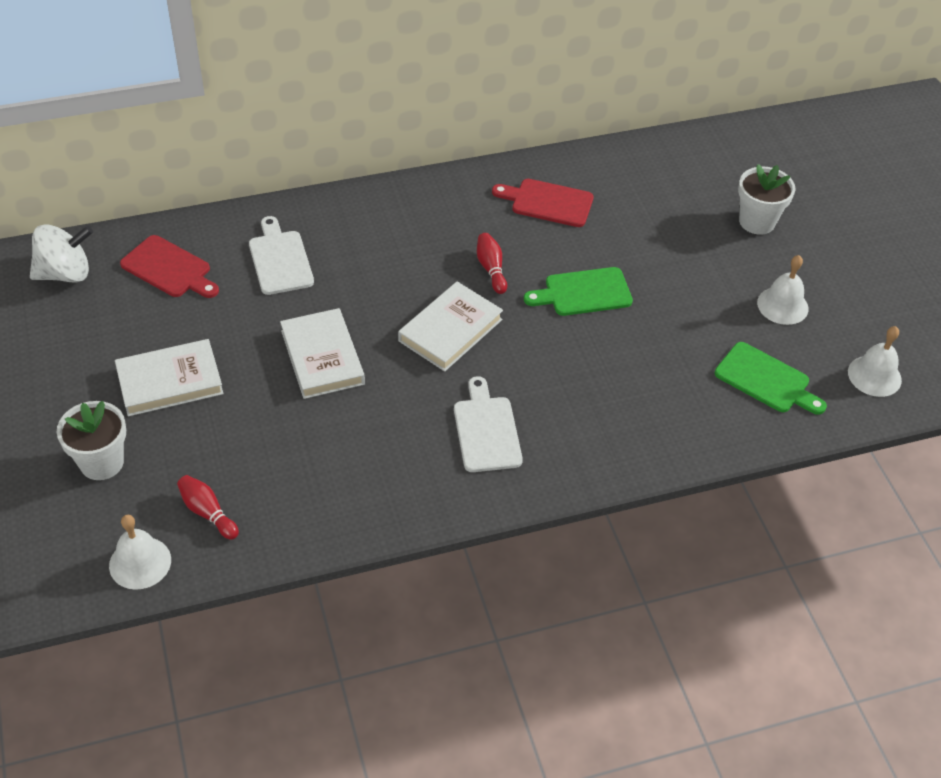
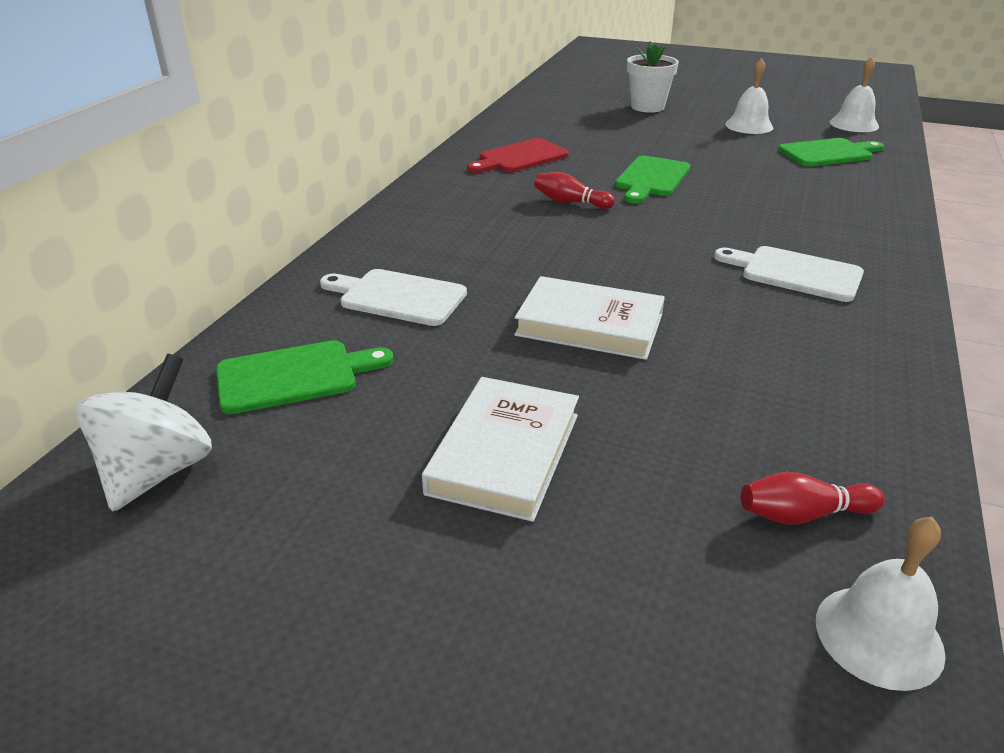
camera: 50 degrees left, 15 degrees down
white flower pot [57,401,126,480] -> none
red cutting board [120,235,219,298] -> green cutting board [216,340,394,414]
white book [398,282,503,371] -> none

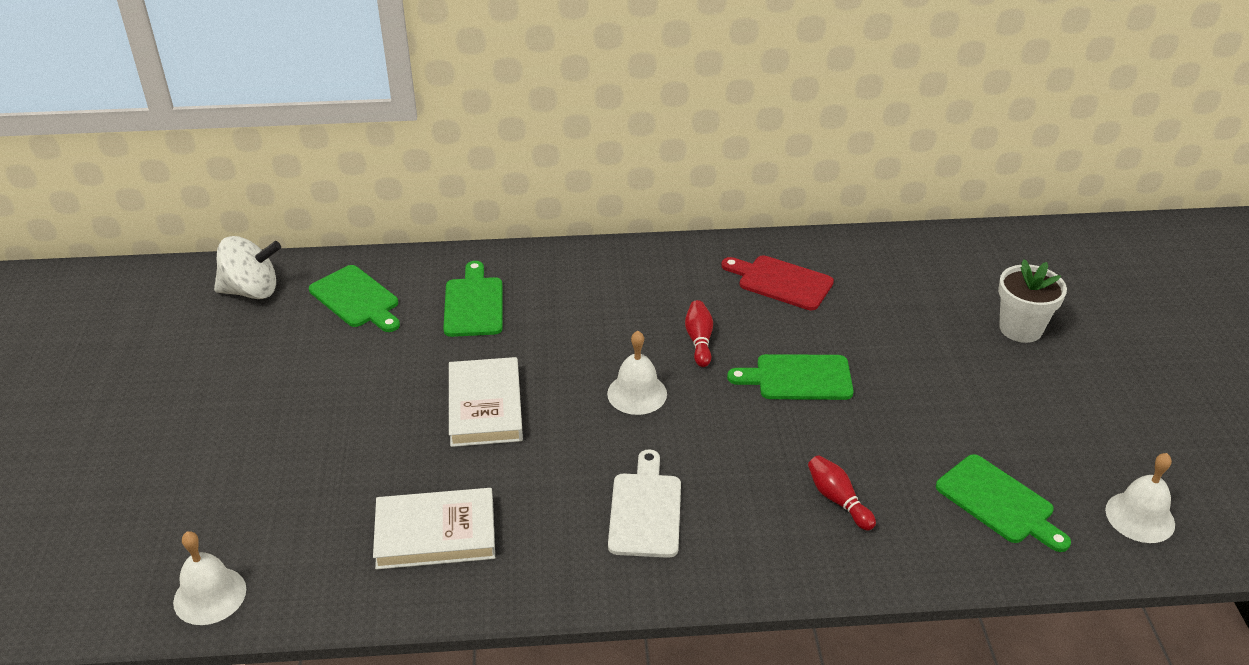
camera: 65 degrees right, 5 degrees up
white cutting board [320,269,467,326] -> green cutting board [443,261,502,337]
white book [422,377,579,522] -> white book moved to [373,488,495,570]
white bell [725,58,773,134] -> white bell moved to [607,331,667,415]
red bowling pin [741,472,885,525] -> red bowling pin moved to [808,455,876,531]

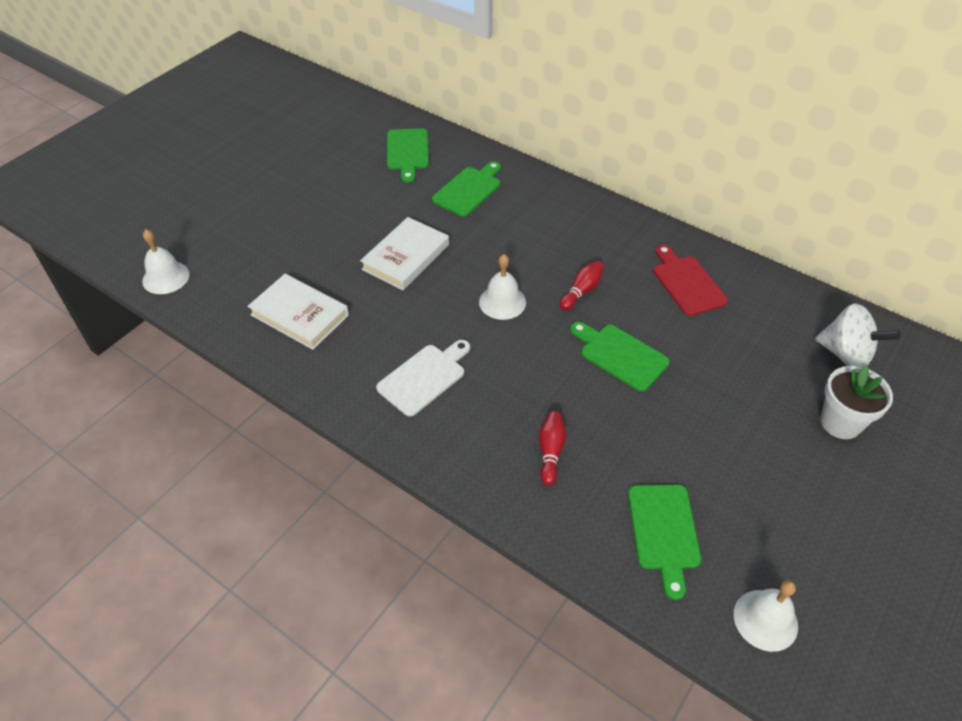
camera: 40 degrees right, 10 degrees up
white spinning top [214,236,281,299] -> white spinning top moved to [815,303,900,367]

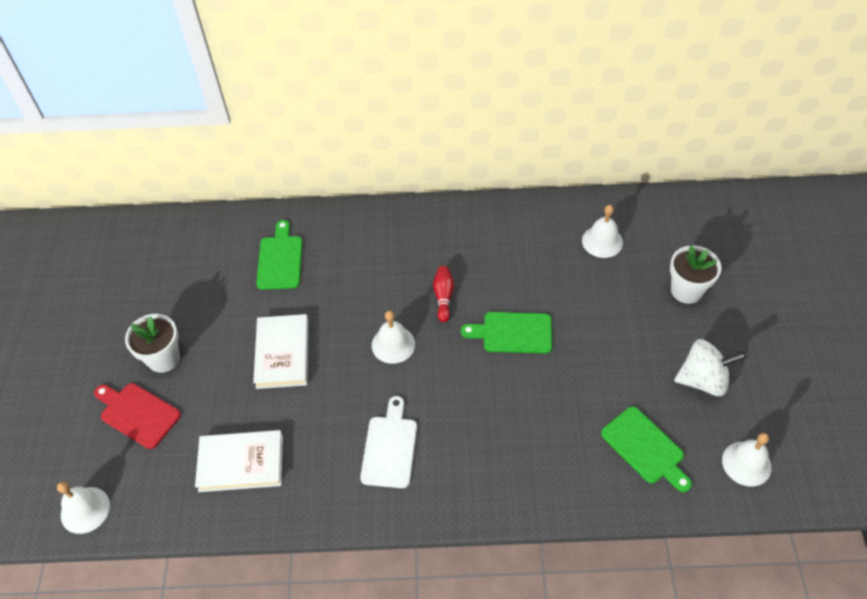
camera: 35 degrees left, 5 degrees up
green cutting board [387,128,429,183] -> none
red bowling pin [539,412,566,486] -> none
red cutting board [653,245,728,316] -> red cutting board moved to [94,383,181,449]
white spinning top [815,303,900,367] -> white spinning top moved to [674,339,747,396]
none -> white flower pot [125,314,180,373]
none -> white bell [582,205,623,258]

